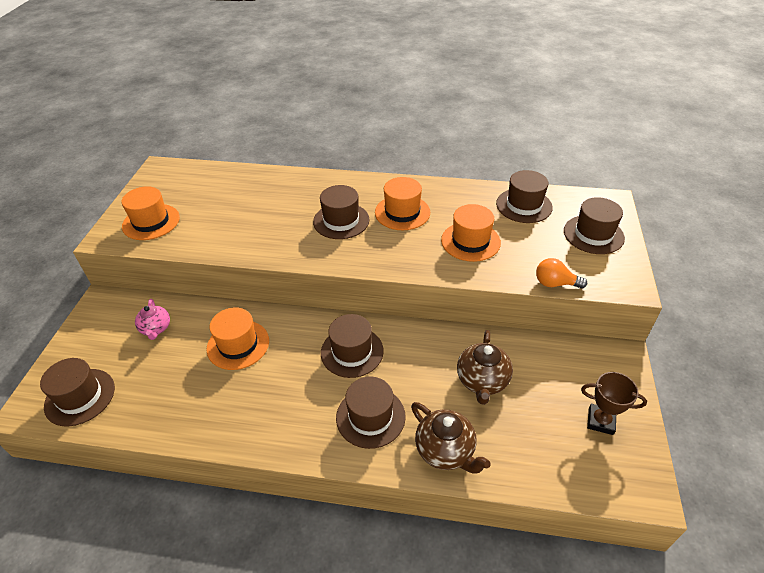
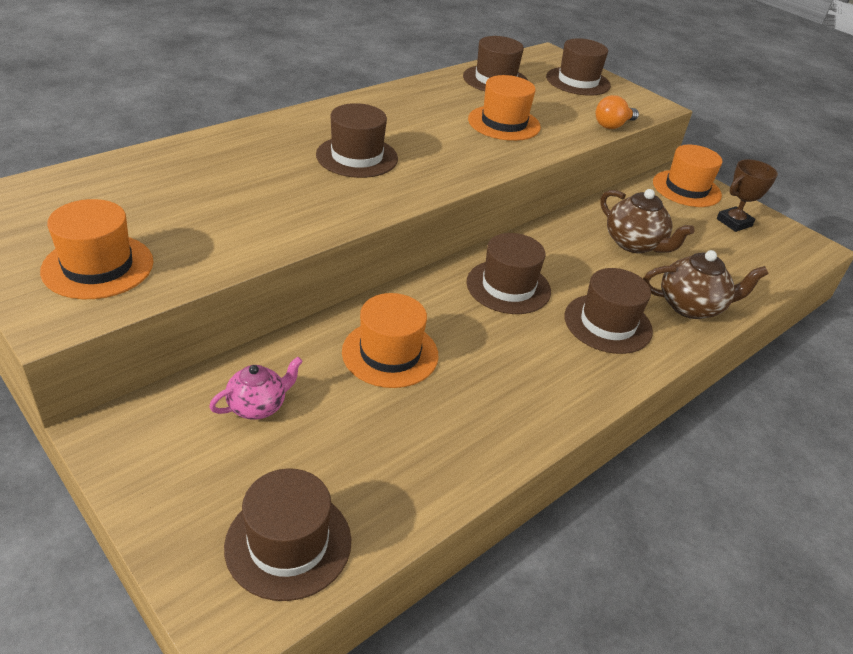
camera: 55 degrees left, 5 degrees down
pink teapot [135,299,170,340] -> pink teapot turned 60 degrees counterclockwise [209,357,303,420]
orange hat [375,177,430,230] -> orange hat moved to [653,145,722,207]

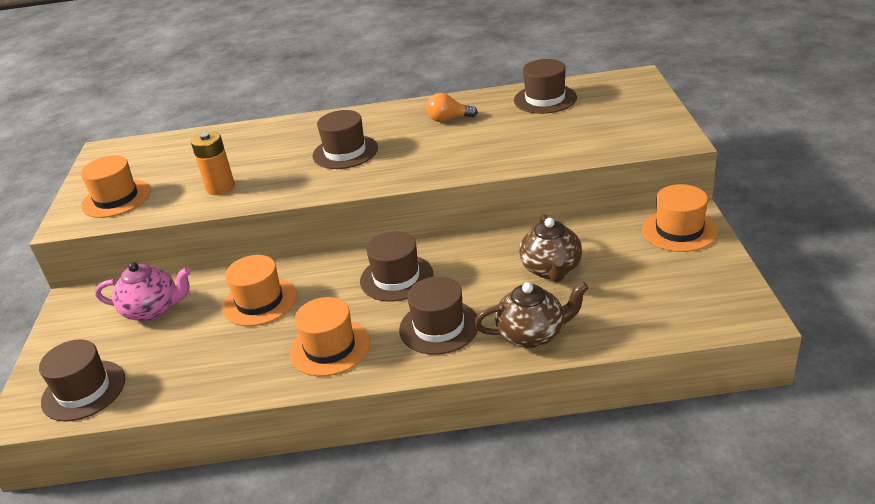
camera: 45 degrees right, 5 degrees down
pink teapot [209,357,303,420] -> pink teapot [95,262,191,321], size x1.50
orange hat [468,75,541,141] -> orange hat moved to [290,297,370,376]
brown hat [546,38,611,95] -> none
orange light bulb [596,95,639,129] -> orange light bulb moved to [426,93,478,122]
brown teapot [643,250,769,319] -> brown teapot turned 45 degrees counterclockwise [474,282,589,348]
brown trophy [717,159,778,232] -> none
none -> orange battery [191,131,235,195]

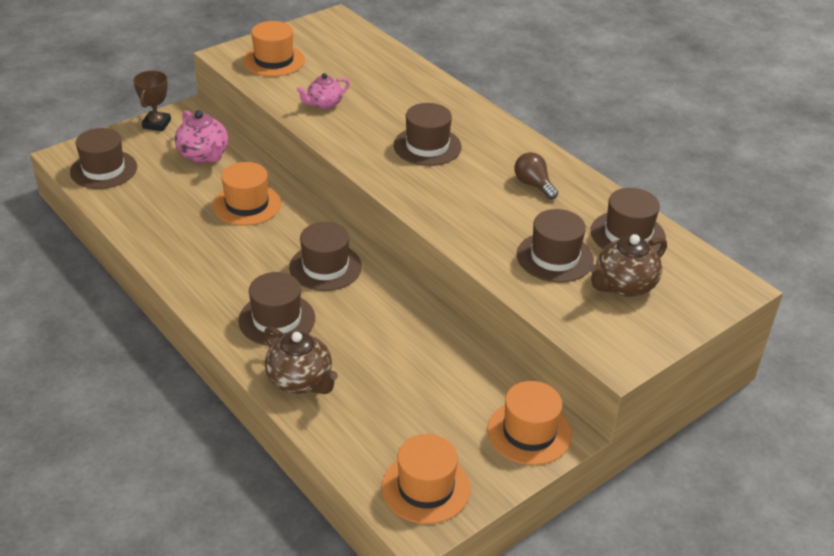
camera: 50 degrees right, 5 degrees up
orange battery [191,131,235,195] -> pink teapot [296,73,350,109]
orange hat [290,297,370,376] -> orange hat moved to [382,434,470,524]
orange light bulb [426,93,478,122] -> brown light bulb [514,152,558,199]
brown teapot [519,214,582,282] -> brown teapot moved to [589,234,667,297]
none -> brown trophy [133,71,171,131]
none -> brown hat [517,209,594,283]

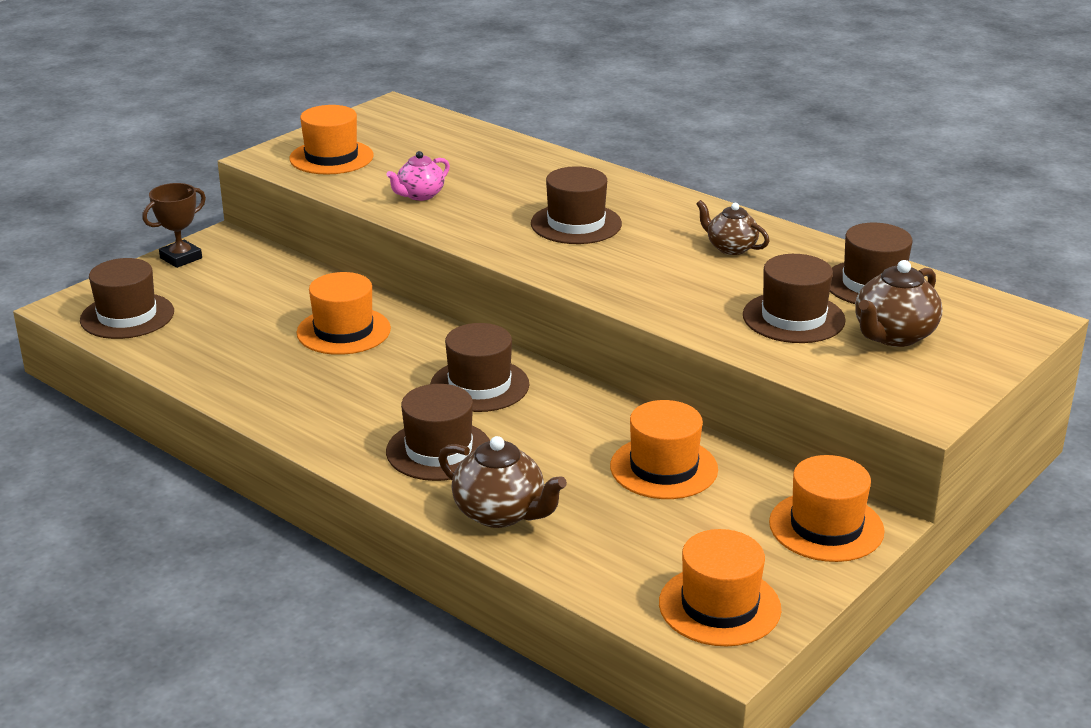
camera: 10 degrees left, 10 degrees down
brown trophy [133,71,171,131] -> brown trophy turned 45 degrees clockwise [143,183,206,268]
pink teapot [175,110,228,163] -> none
brown light bulb [514,152,558,199] -> brown teapot [696,200,769,255]
none -> orange hat [610,400,718,499]

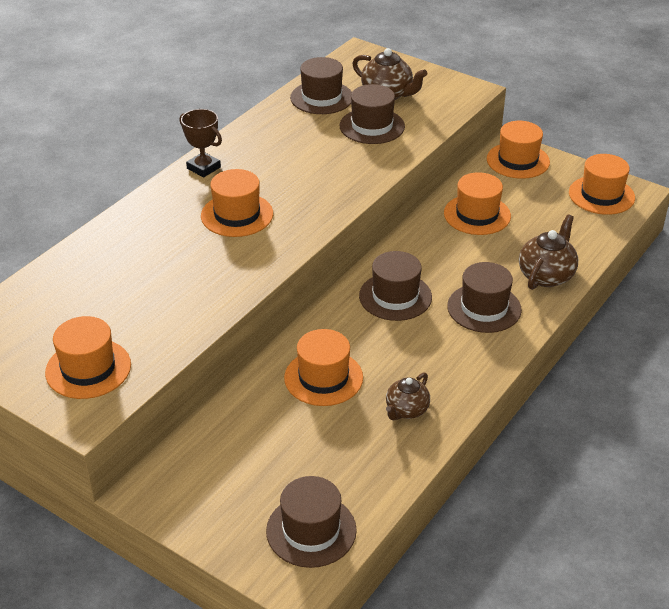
camera: 95 degrees left, 10 degrees up
brown trophy [143,183,206,268] -> brown trophy moved to [180,109,222,177]
pink teapot [386,151,450,201] -> none
brown hat [531,166,622,244] -> orange hat [201,169,273,237]
brown teapot [696,200,769,255] -> brown teapot moved to [386,373,430,421]

